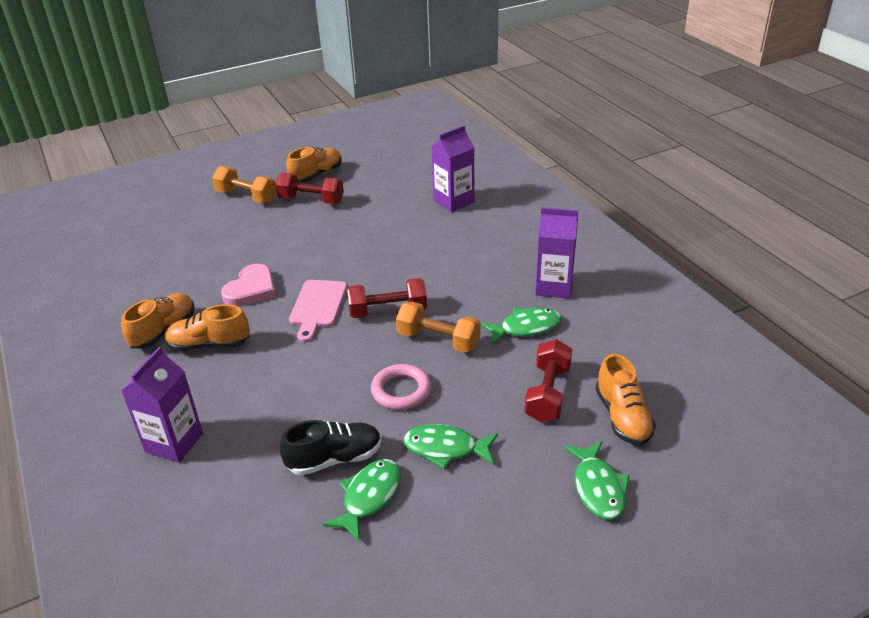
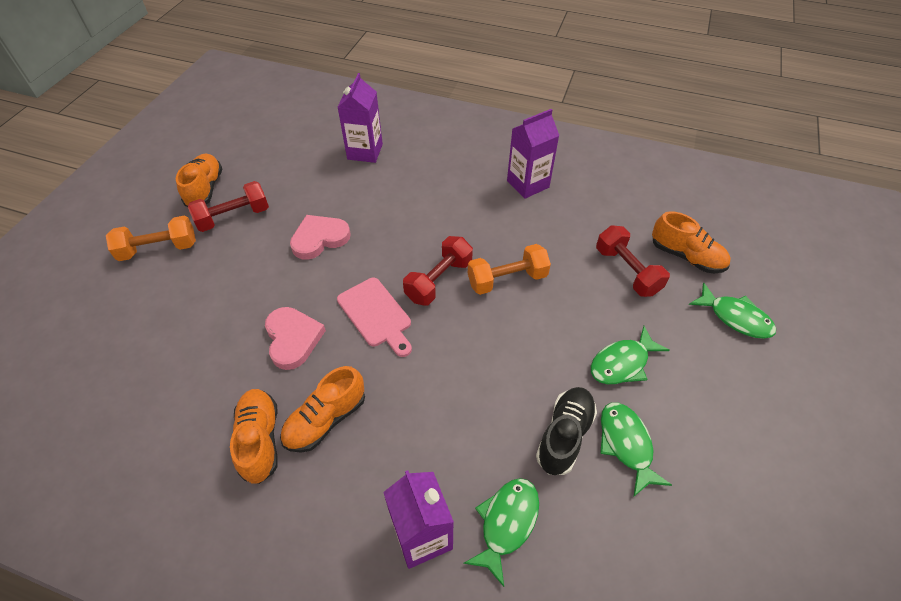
camera: 45 degrees left, 15 degrees up
pink ring [371,364,431,410] -> none
green fish [481,307,562,345] -> green fish moved to [463,478,539,587]
none -> pink heart [290,215,351,260]

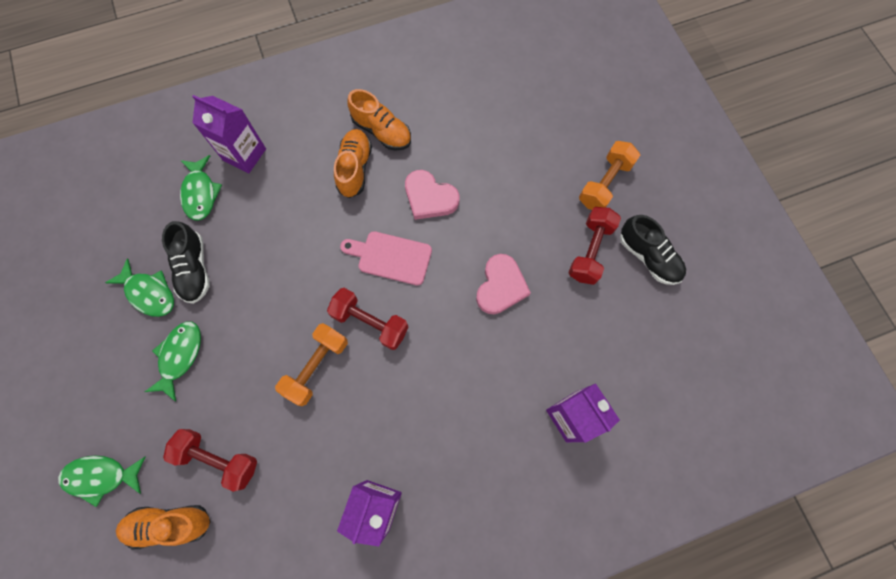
camera: 140 degrees right, 20 degrees up
orange shoe [176,153,222,207] -> black shoe [620,215,686,285]
red dumbbell [403,236,473,306] -> red dumbbell turned 60 degrees counterclockwise [327,288,408,350]

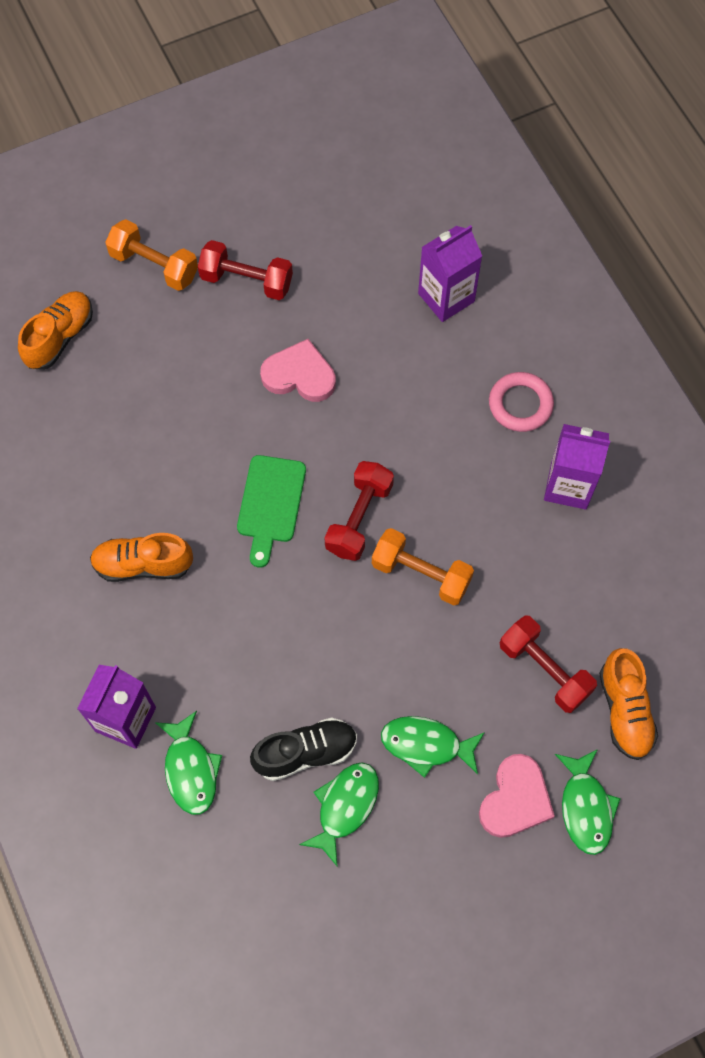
camera: 95 degrees left, 5 degrees down
red dumbbell [163,429,257,492] -> red dumbbell turned 60 degrees counterclockwise [500,615,597,713]
green fish [180,155,222,221] -> green fish turned 90 degrees clockwise [155,711,223,815]
pink cutting board [340,231,432,285] -> green cutting board [237,455,306,568]
orange shoe [347,89,411,151] -> orange shoe moved to [18,291,93,370]
pink heart [405,170,459,220] -> pink heart moved to [479,754,555,838]
black shoe [620,215,686,285] -> none
none -> pink ring [489,372,554,432]

